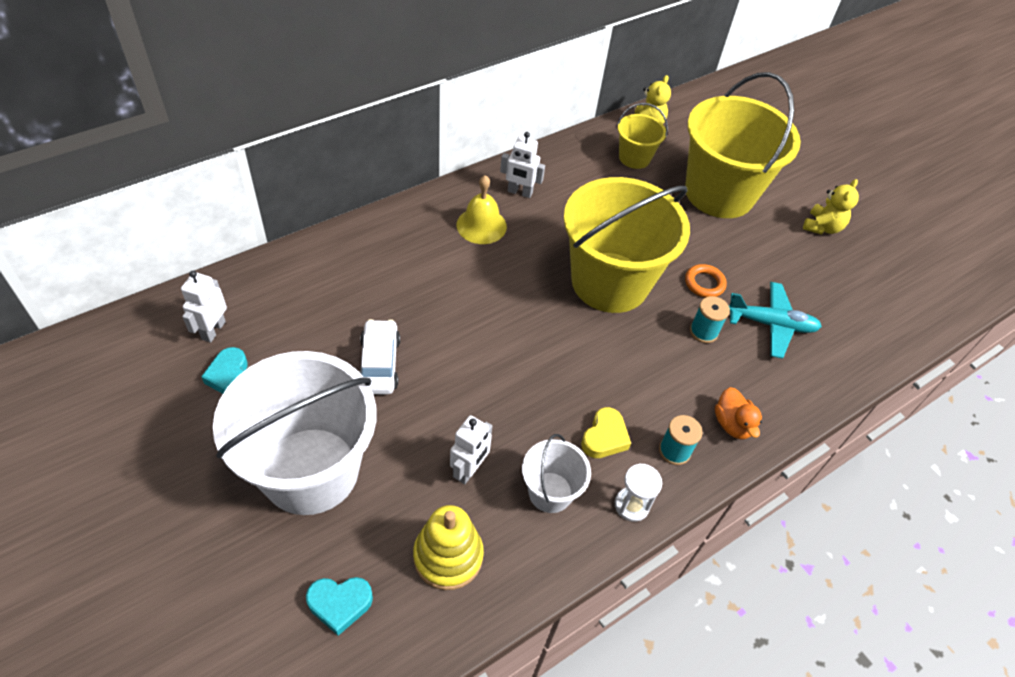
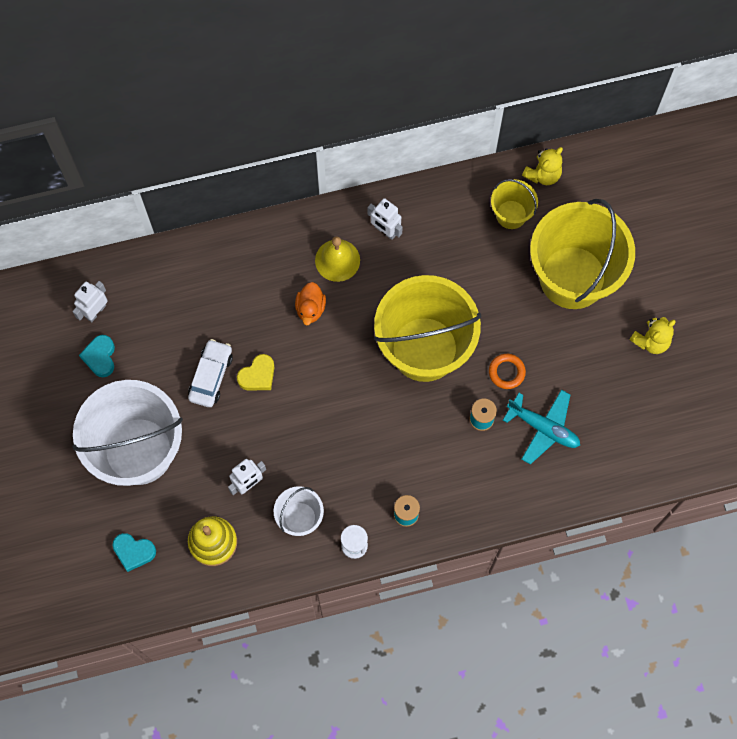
camera: 25 degrees right, 20 degrees up
yellow heart [581,407,631,458] -> yellow heart moved to [237,354,274,390]
orange duck [715,387,762,439] -> orange duck moved to [295,282,326,326]

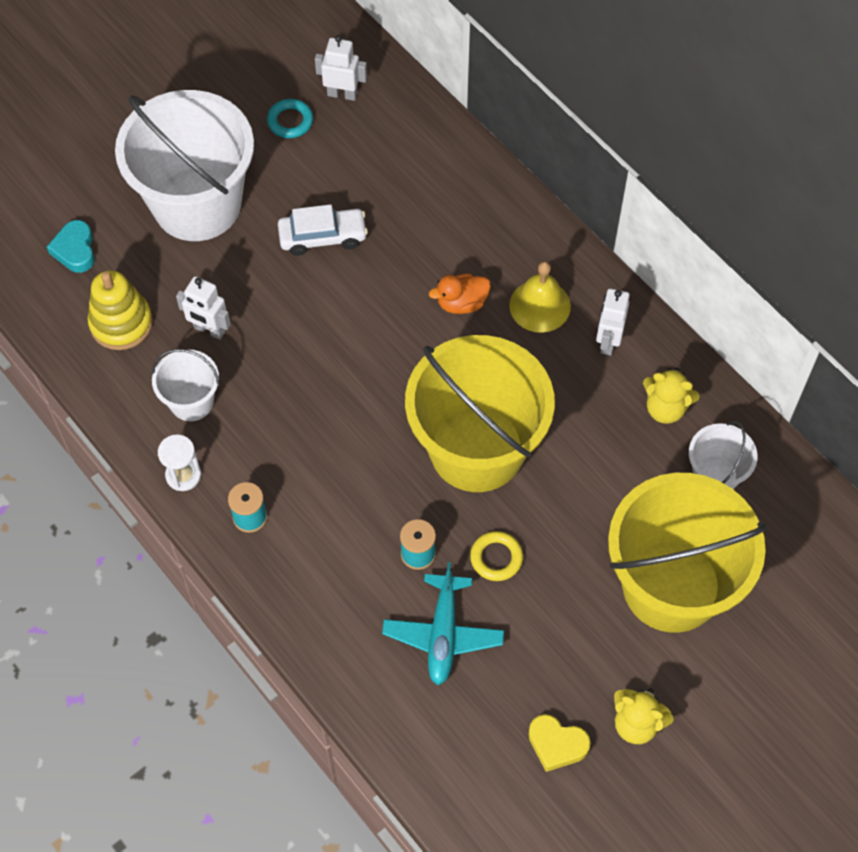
camera: 65 degrees right, 10 degrees down
turquoise heart [79,335,115,377] -> turquoise ring [267,99,313,138]
yellow heart [237,354,274,390] -> yellow heart moved to [528,714,591,772]
orange ring [489,354,526,389] -> yellow ring [470,531,523,581]
yellow bucket [491,179,538,229] -> white bucket [689,421,757,489]
yellow teddy bear [522,147,563,185] -> yellow teddy bear moved to [643,368,700,424]

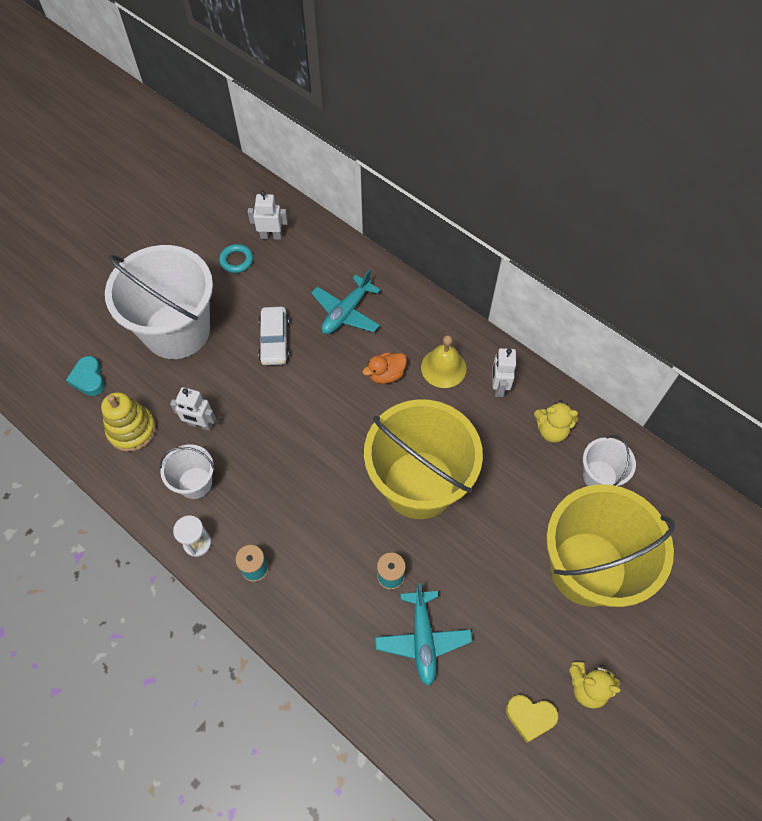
camera: 10 degrees left, 0 degrees up
white car [278,204,368,256] -> white car turned 105 degrees clockwise [258,307,290,365]
yellow ring [470,531,523,581] -> none
none -> turquoise plane [311,270,380,334]

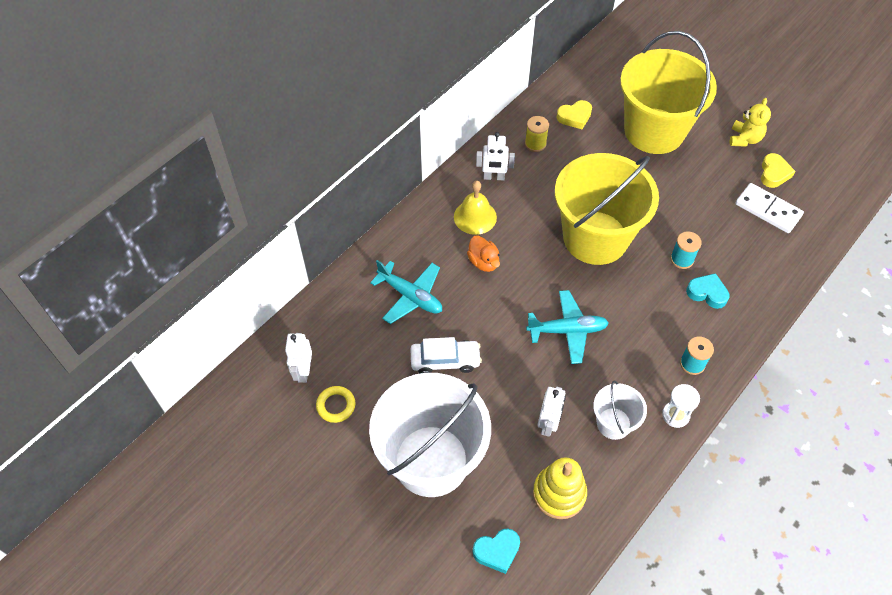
camera: 90 degrees left, 5 degrees down
turquoise ring [219,244,253,273] -> yellow ring [316,386,355,423]
turquoise plane [375,583,472,686] -> turquoise plane moved to [526,290,609,364]
yellow teddy bear [534,400,578,443] -> yellow spool [525,116,549,152]
white bucket [583,435,636,486] -> yellow heart [557,100,592,129]
none -> turquoise heart [686,273,730,309]
none -> white domino [735,183,804,233]

